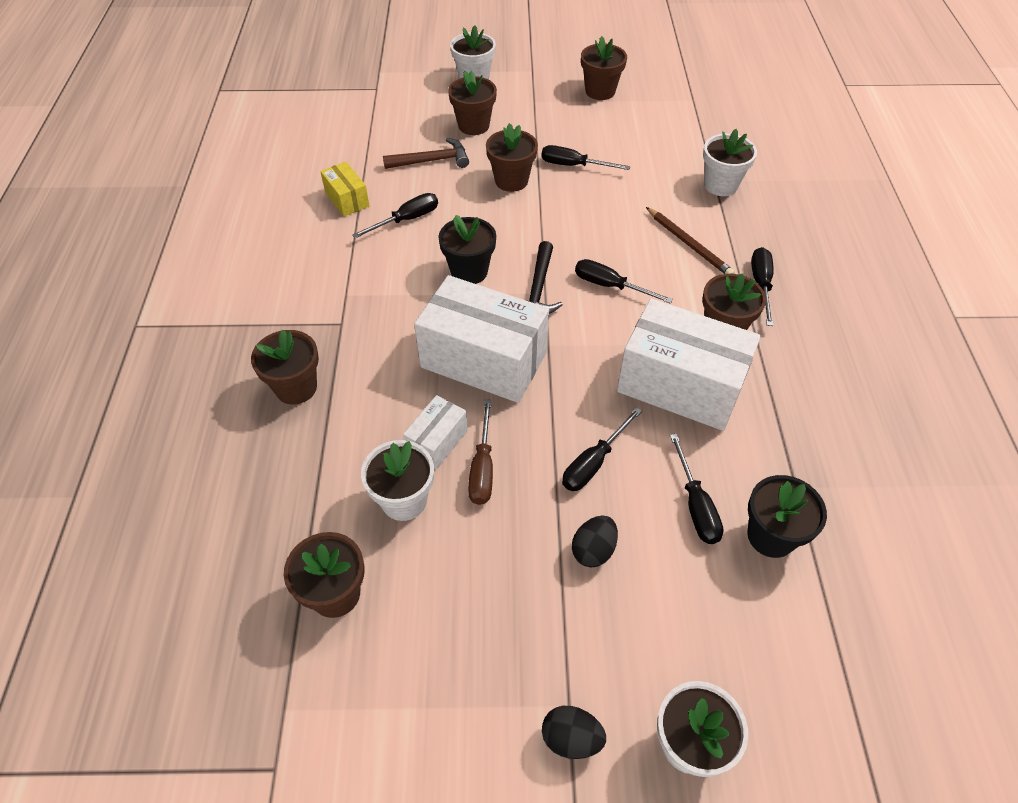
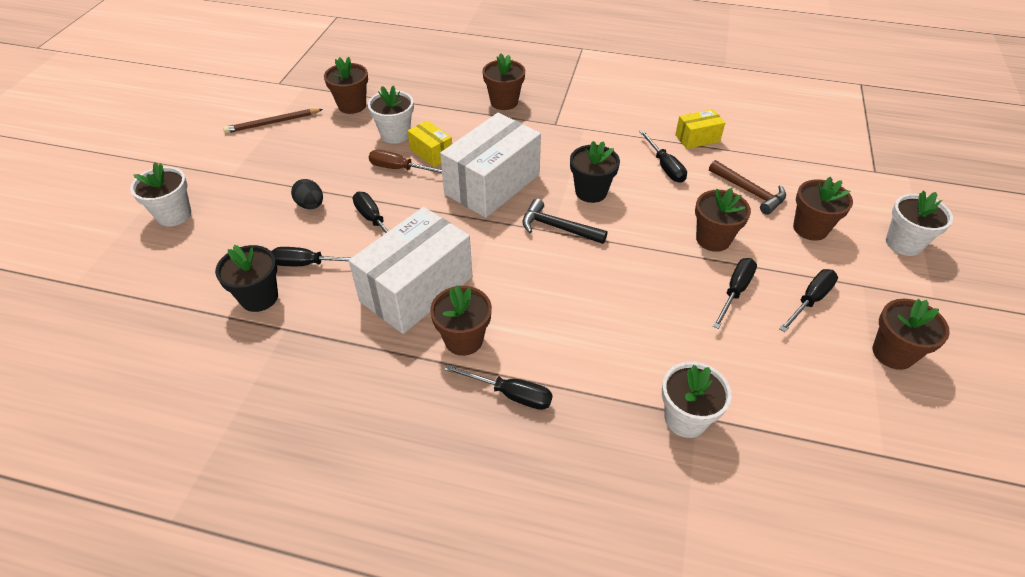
camera: 105 degrees right, 5 degrees down
brown hammer [383,138,469,169] -> brown hammer turned 45 degrees counterclockwise [709,160,786,215]
white box [403,395,468,469] -> yellow box [408,120,452,167]
black egg [542,706,606,759] -> none
black screwdriver [575,259,673,304] -> black screwdriver moved to [779,269,838,332]
brown pencil [646,207,735,274] -> brown pencil moved to [223,109,323,134]

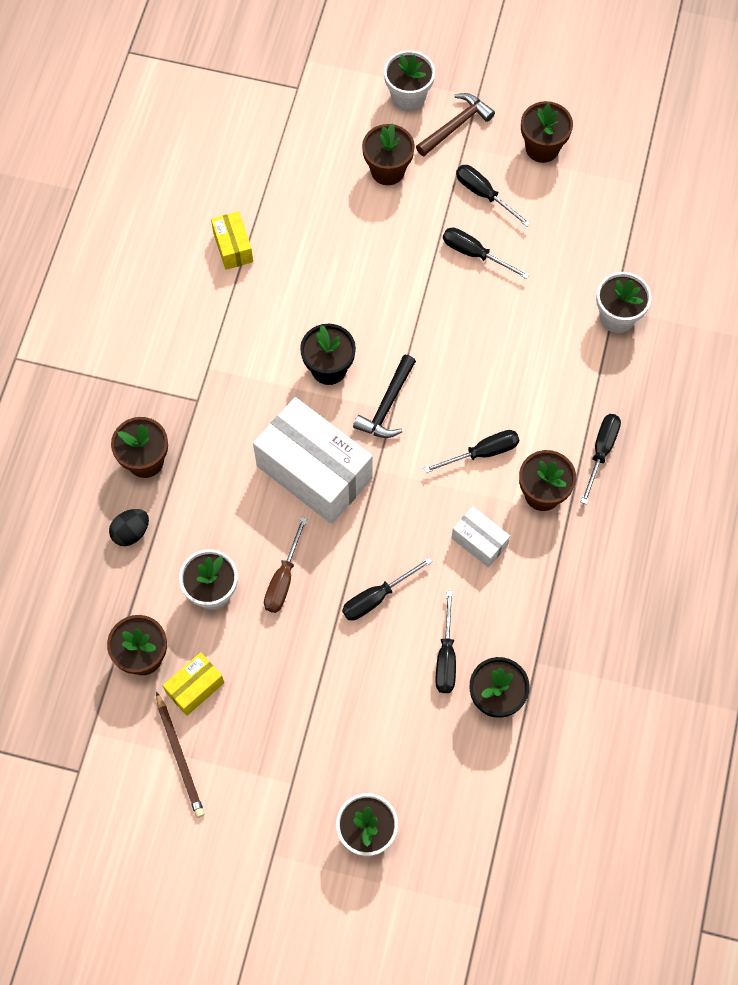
camera: 90 degrees left, 20 degrees up
black egg [291,179,323,209] -> black egg moved to [109,509,149,546]
white box [349,207,472,334] -> white box [451,506,510,568], size x0.48
yellow box [408,120,452,167] -> yellow box moved to [163,652,224,716]
black screwdriver [639,130,687,183] -> black screwdriver moved to [424,430,519,473]
brown flower pot [695,188,751,252] -> none
brown hammer [709,160,786,215] -> brown hammer moved to [416,93,495,156]

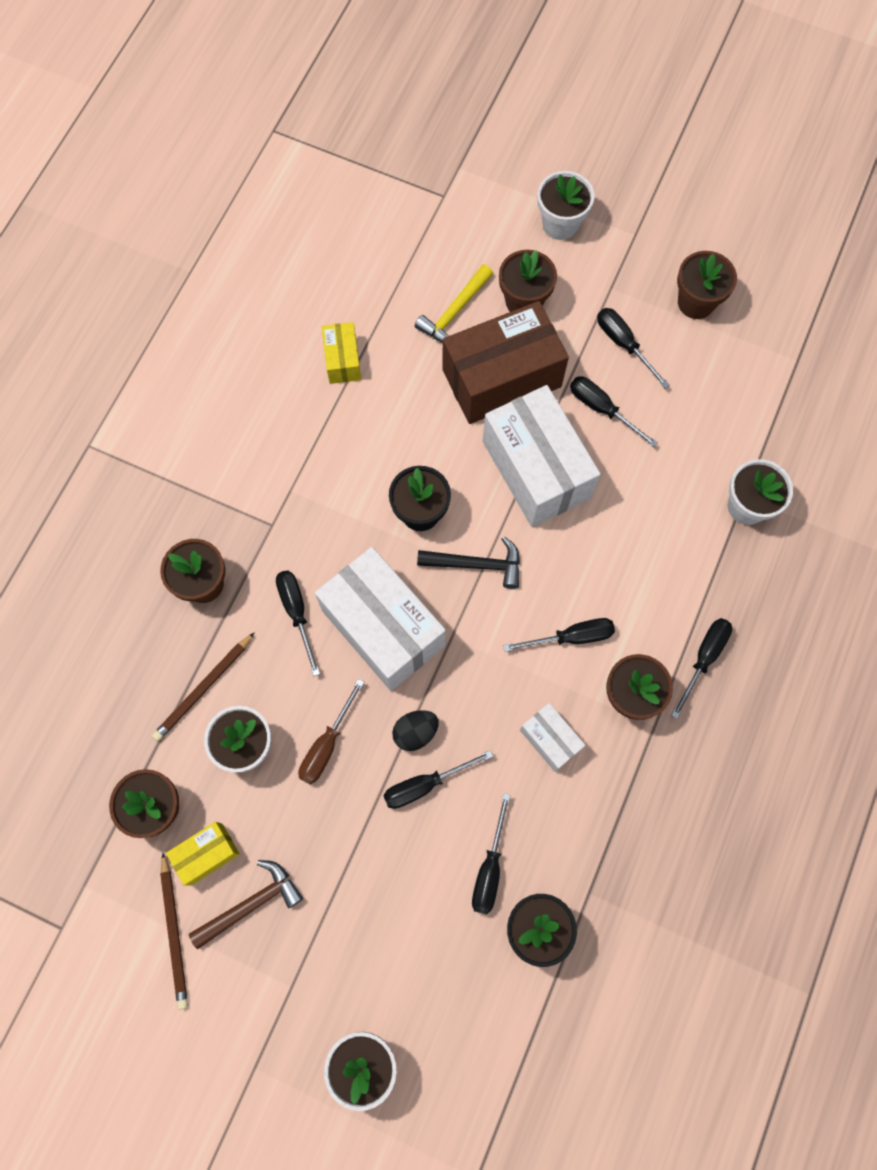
camera: 10 degrees right, 5 degrees up
black egg [109,509,149,546] -> black egg moved to [392,710,439,751]
black hammer [353,355,416,438] -> black hammer turned 120 degrees counterclockwise [417,536,520,589]
brown hammer [416,93,495,156] -> brown hammer moved to [189,860,303,949]
none -> brown pencil [152,632,255,741]
none -> black screwdriver [276,570,320,676]
none -> yellow hammer [415,264,493,343]
none -> brown box [442,301,569,424]
none -> white box [483,385,601,527]

